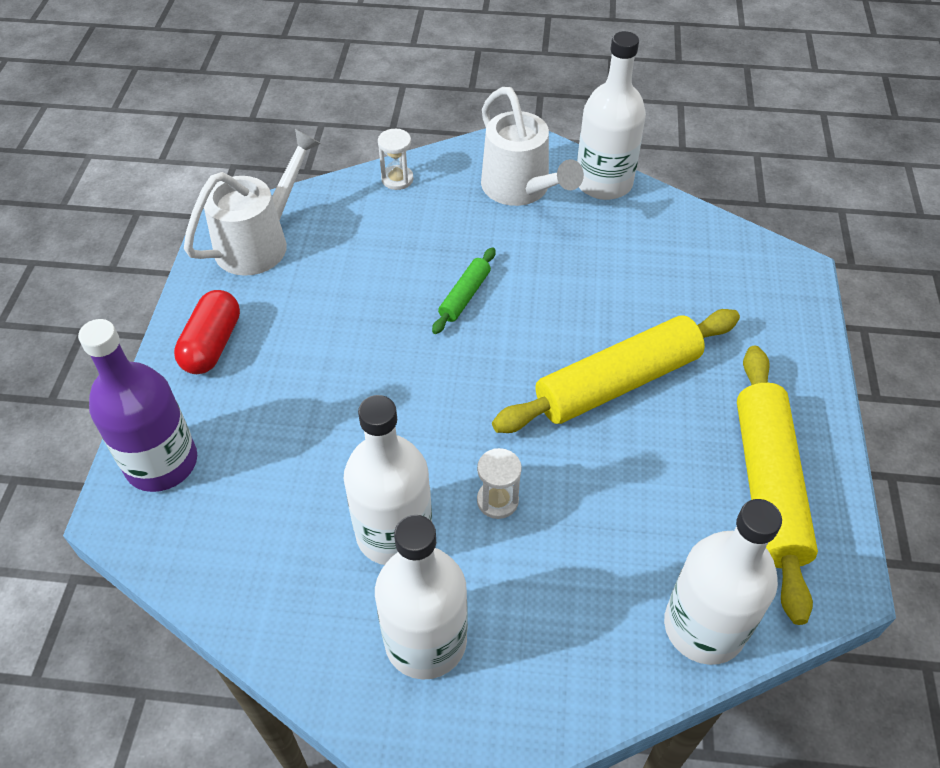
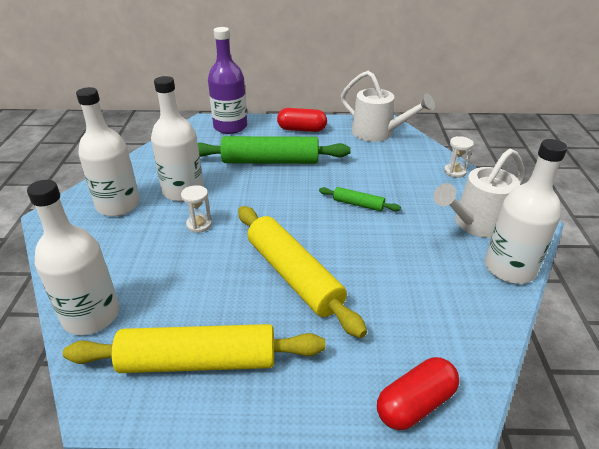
camera: 85 degrees right, 15 degrees down
none -> green rolling pin [198,136,350,164]
none -> red capsule [377,357,459,430]

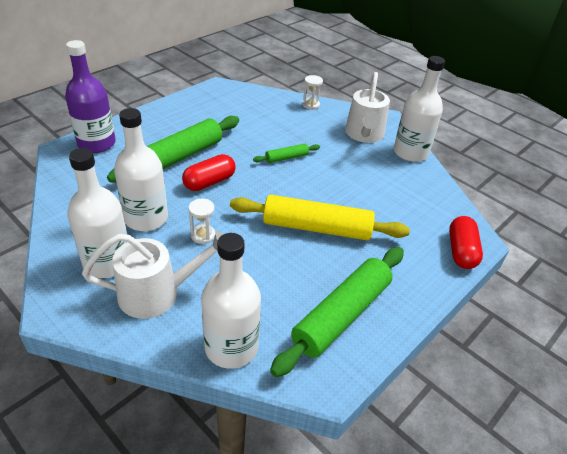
camera: 50 degrees left, 5 degrees up
yellow rolling pin [63,324,326,373] -> green rolling pin [270,247,404,377]
red capsule [277,108,327,132] -> red capsule moved to [182,154,236,191]
white watering can [341,71,435,142] -> white watering can moved to [82,231,223,319]

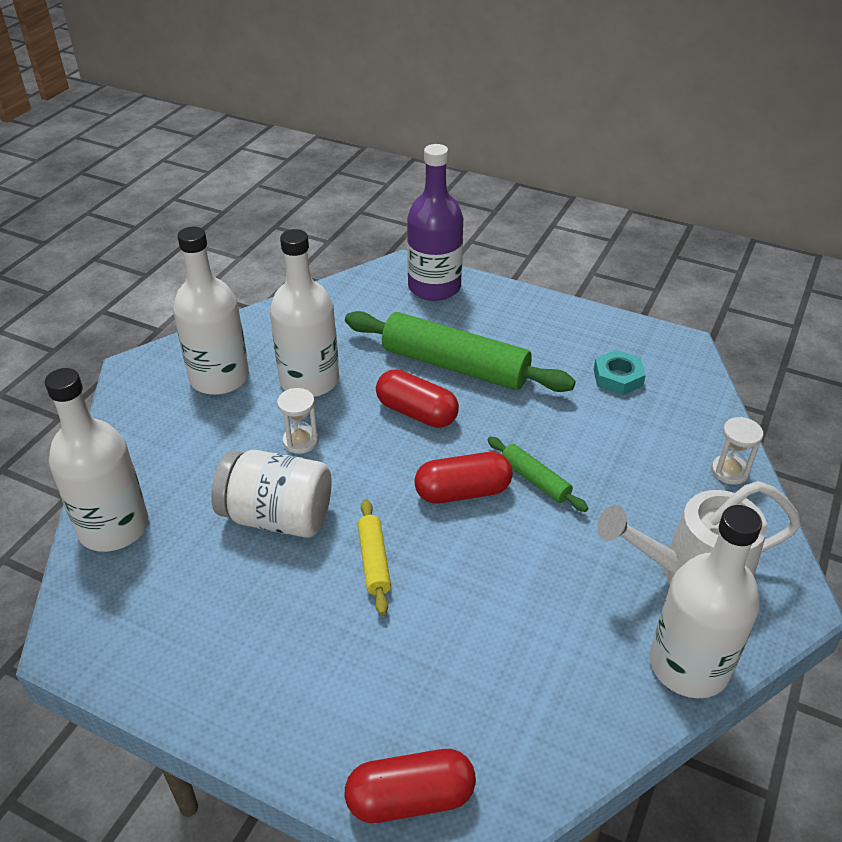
camera: 75 degrees right, 0 degrees up
white watering can [82,231,223,319] -> none
yellow rolling pin [230,195,410,240] -> yellow rolling pin [358,499,391,615], size x0.47
green rolling pin [270,247,404,377] -> none
none -> white jar [211,450,332,538]
none -> red capsule [414,452,513,503]
none -> turquoise nut [594,350,646,395]

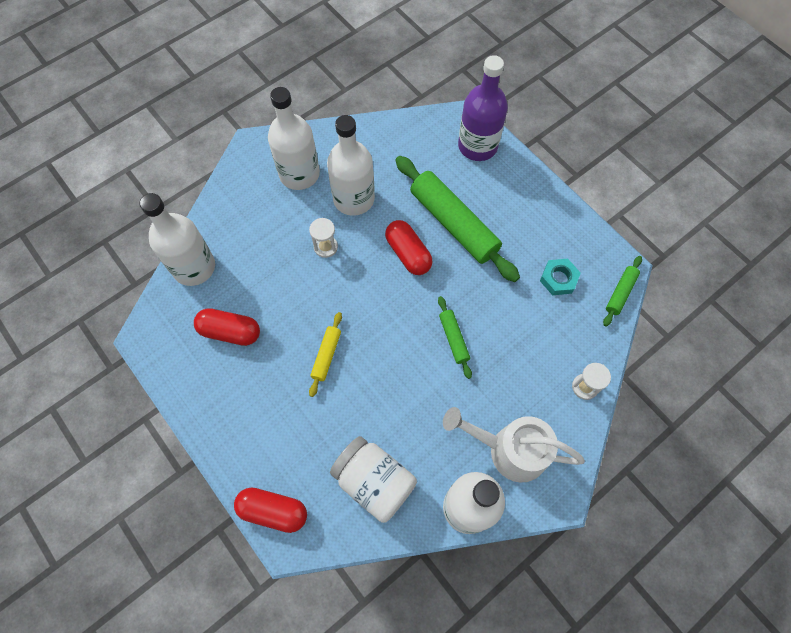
camera: 25 degrees right, 25 degrees up
white jar [211,450,332,538] -> white jar moved to [330,436,417,523]
red capsule [414,452,513,503] -> red capsule moved to [194,308,260,346]
none -> green rolling pin [603,256,642,327]

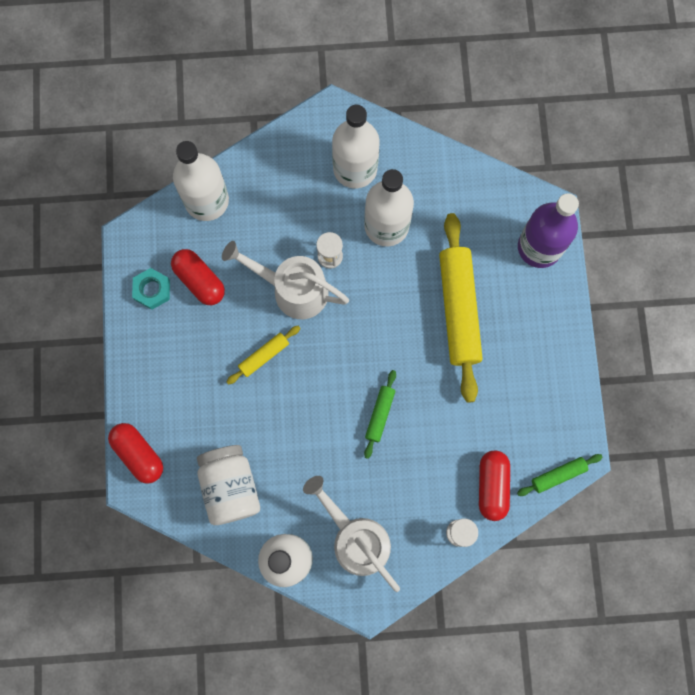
camera: 35 degrees right, 10 degrees up
red capsule [385,220,433,275] -> red capsule moved to [479,451,510,521]
green rolling pin [396,156,520,282] -> yellow rolling pin [439,213,483,403]
turquoise nut [540,259,581,295] -> turquoise nut moved to [132,268,170,310]
none -> white watering can [222,241,349,319]

